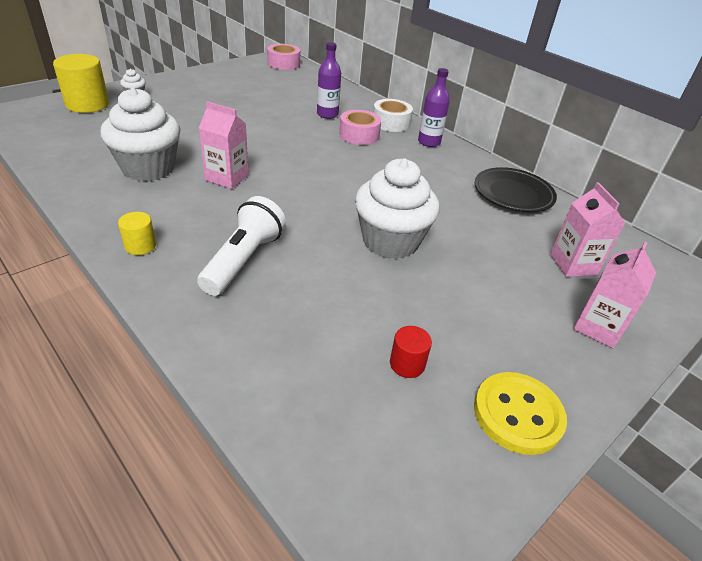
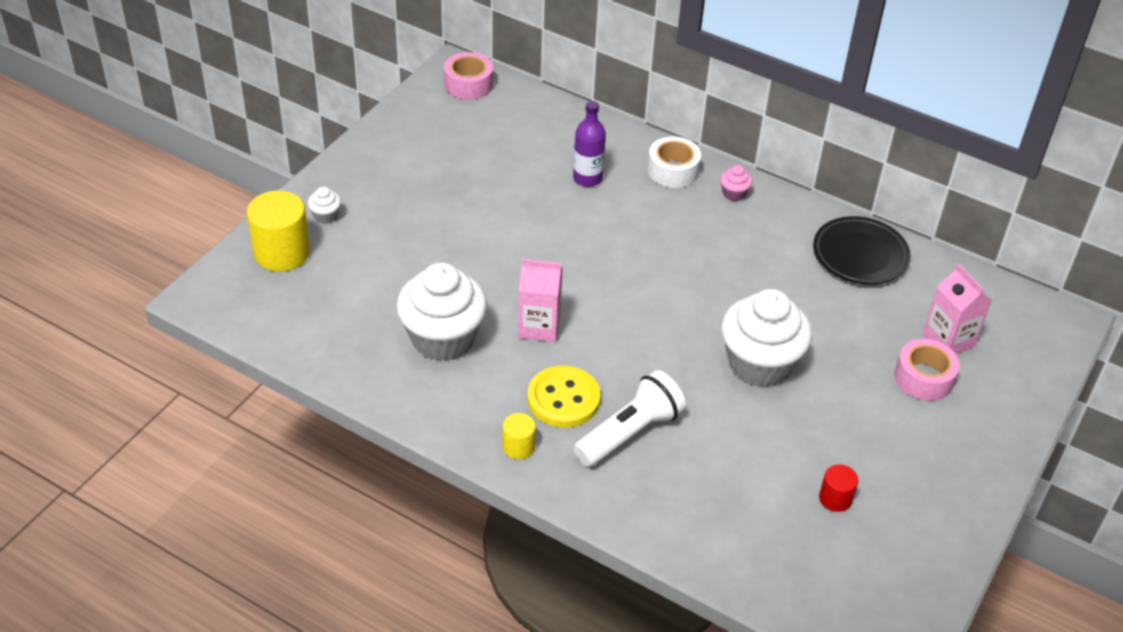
camera: 15 degrees left, 5 degrees up
white flashlight [197,196,286,296] -> white flashlight turned 45 degrees clockwise [574,370,686,467]
pink tape [339,110,381,145] -> pink tape moved to [894,339,960,401]
purple bottle [418,68,450,147] -> pink cupcake [720,165,752,201]
yellow button [474,372,567,455] -> yellow button moved to [527,366,601,427]
pink carton [573,242,656,348] -> none

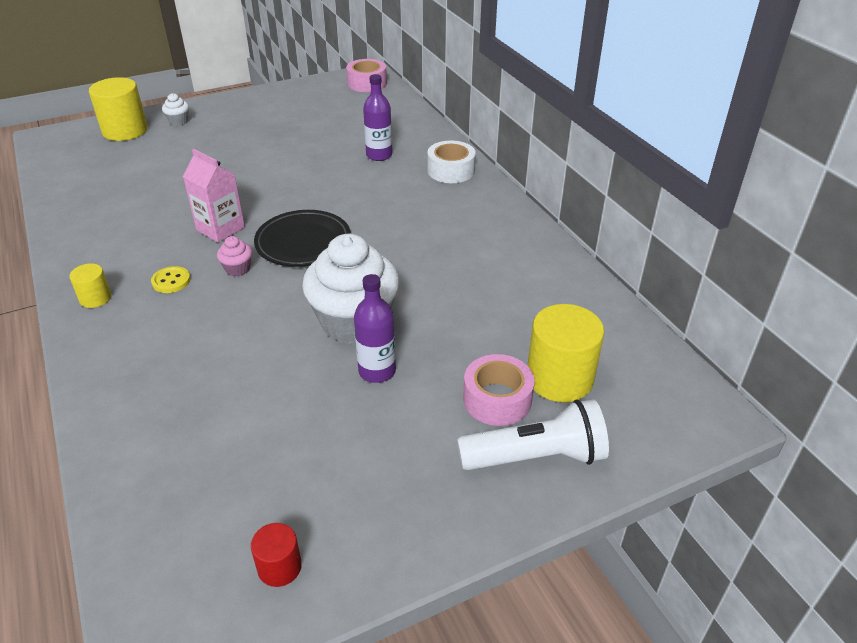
camera: 35 degrees right, 5 degrees down
white cupcake [397,263,487,361] -> none
yellow button [527,366,601,427] -> yellow button [151,266,191,293], size x0.54
white flashlight [574,370,686,467] -> white flashlight moved to [457,399,609,470]
pink cupcake [720,165,752,201] -> pink cupcake moved to [217,236,252,276]
black plate [813,216,911,285] -> black plate moved to [254,210,351,267]
red cylinder [819,464,858,512] -> red cylinder moved to [251,523,302,587]
pink carton [923,264,992,354] -> yellow cylinder [527,304,604,402]
none -> purple bottle [354,274,396,383]

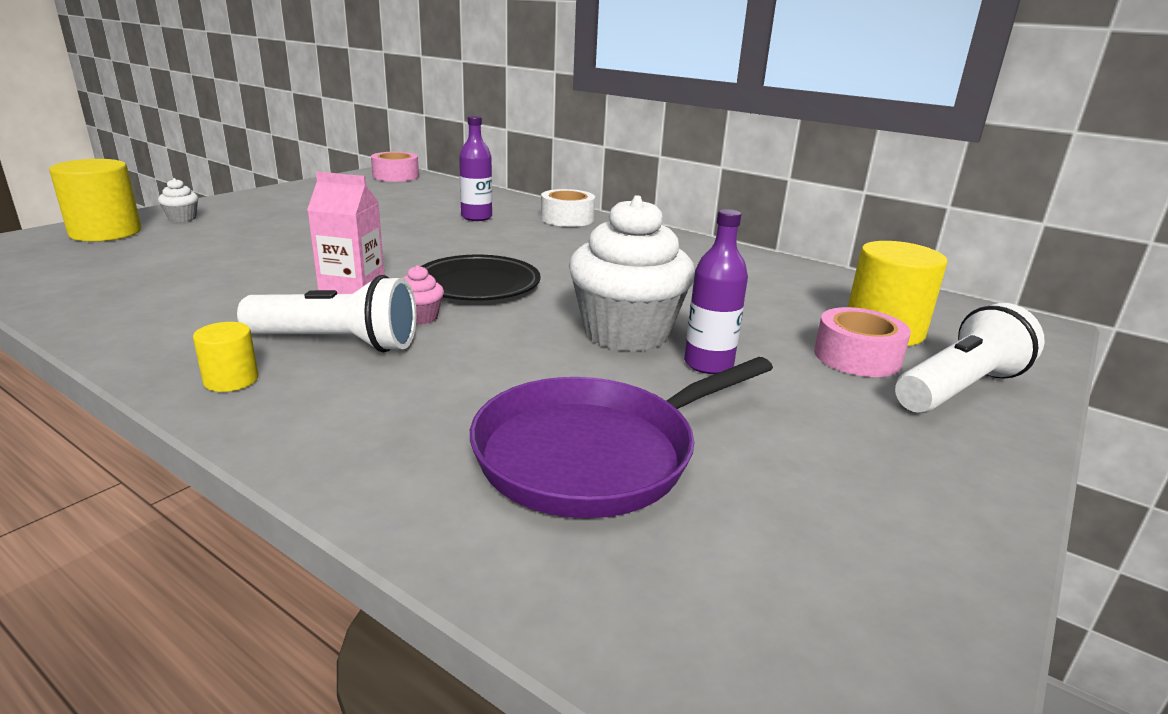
camera: 30 degrees left, 15 degrees down
yellow button [151,266,191,293] -> white flashlight [237,275,417,352]
red cylinder [251,523,302,587] -> none
none -> purple pan [470,357,773,518]

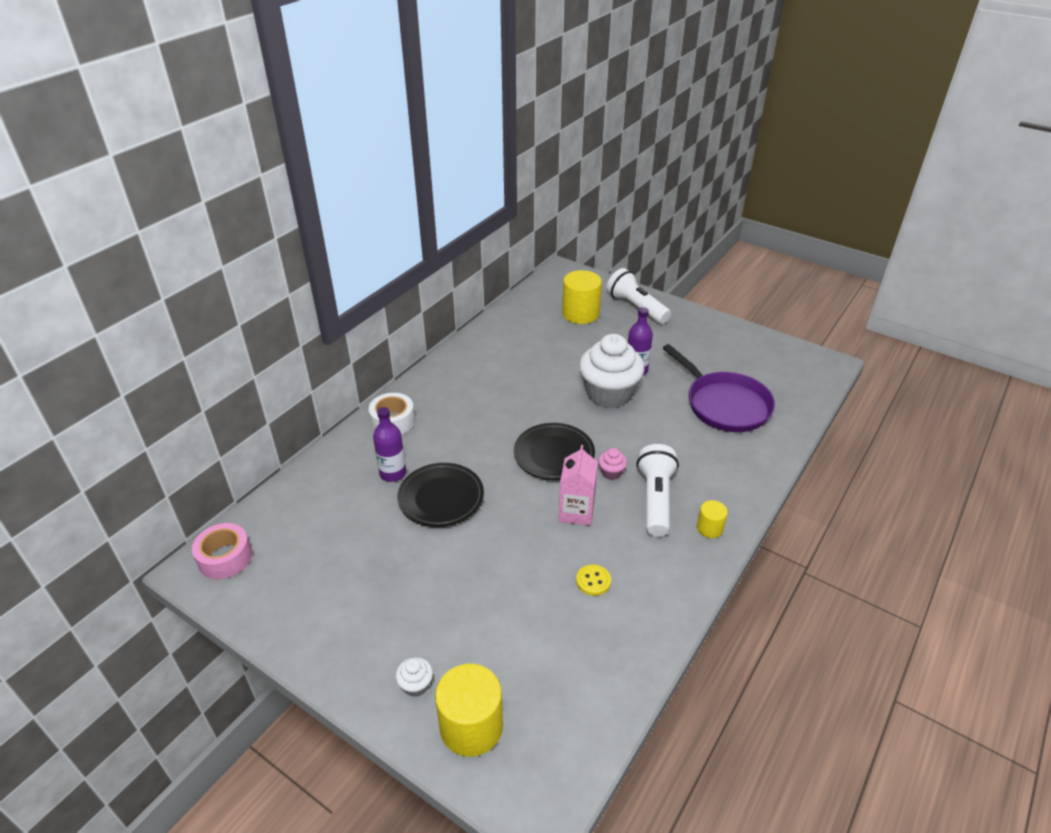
camera: 90 degrees left, 15 degrees up
pink tape [814,307,911,377] -> none
none -> black plate [398,463,484,527]
none -> yellow button [576,564,611,596]

